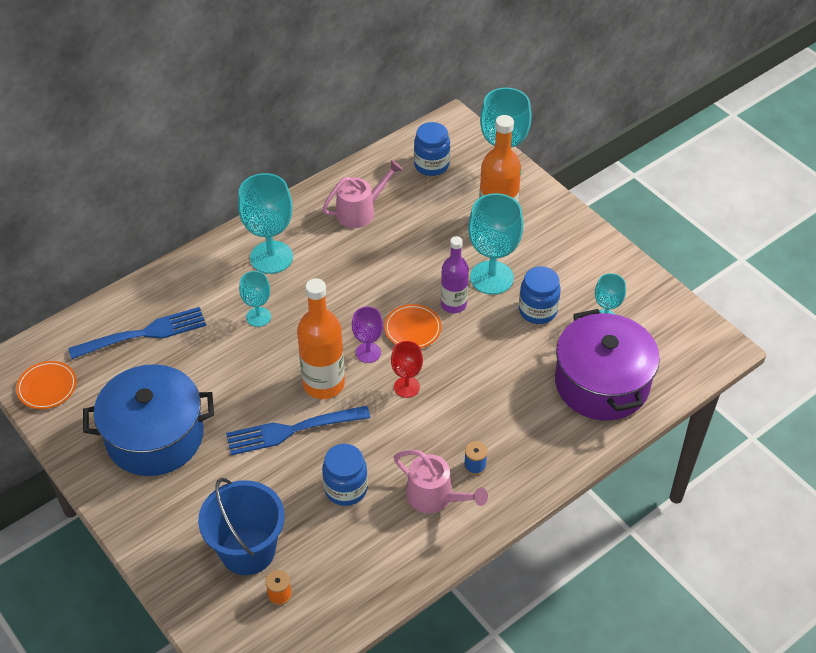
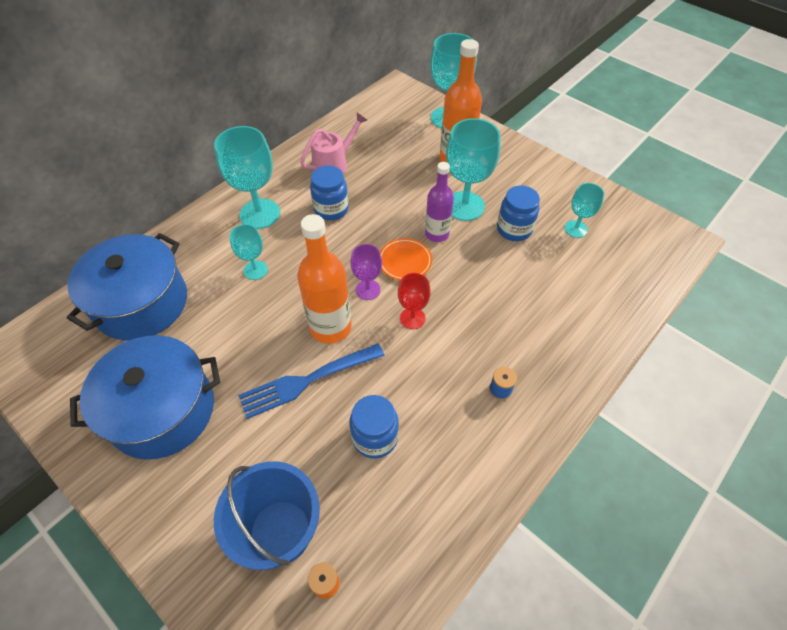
camera: 10 degrees left, 5 degrees up
orange plate [16,361,76,409] -> none
blue fork [68,307,206,359] -> blue pot [67,233,187,341]
pink watering can [394,450,488,513] -> none
blue jar [414,122,450,176] -> blue jar moved to [310,166,349,220]
purple pot [555,309,660,421] -> none

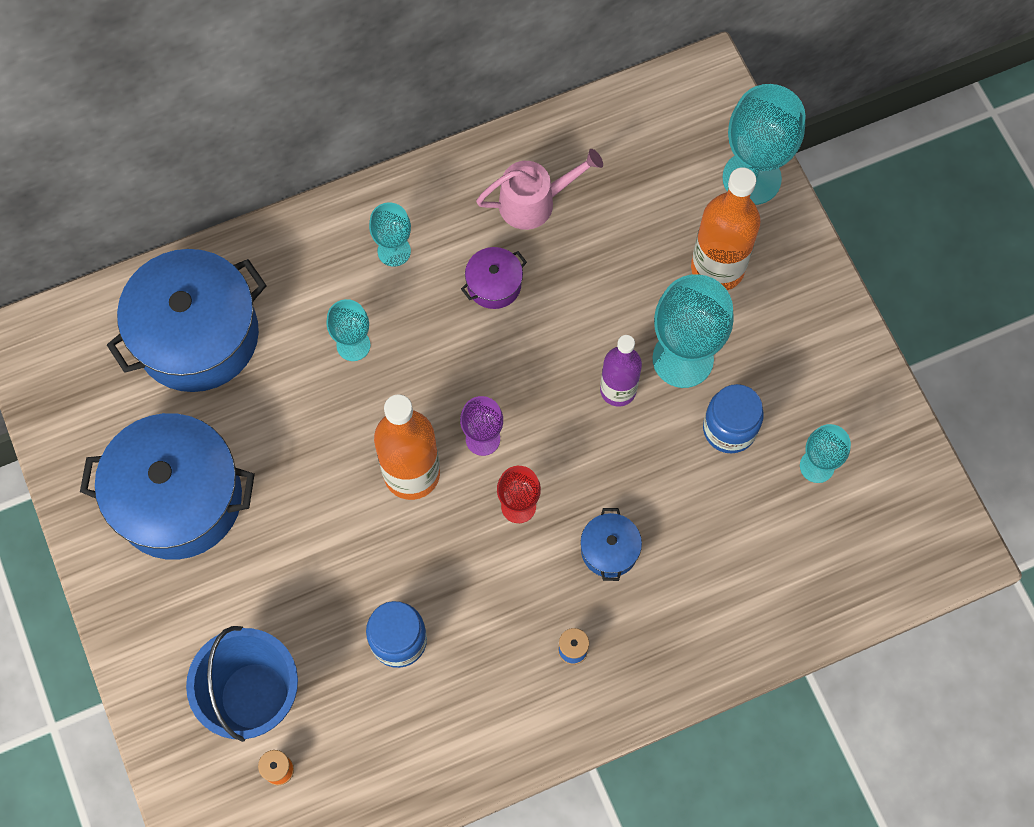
camera: 25 degrees right, 15 degrees up
turquoise goblet [214,126,280,229] -> turquoise goblet [369,203,411,267], size x0.56
blue fork [238,343,385,419] -> none
blue jar [310,166,349,220] -> purple pot [461,247,527,309]
orange plate [380,238,432,280] -> none
none -> blue pot [580,508,642,581]

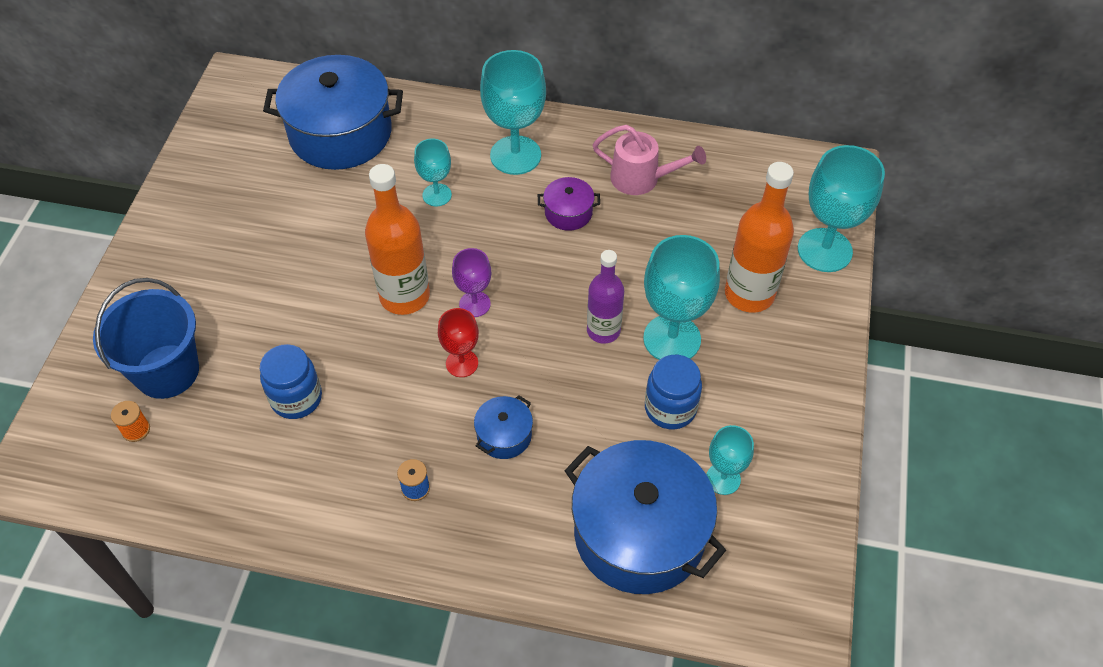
camera: 35 degrees right, 15 degrees down
blue pot [80,413,255,560] -> blue pot moved to [564,440,726,594]
turquoise goblet [369,203,411,267] -> turquoise goblet [480,50,546,175], size x1.80

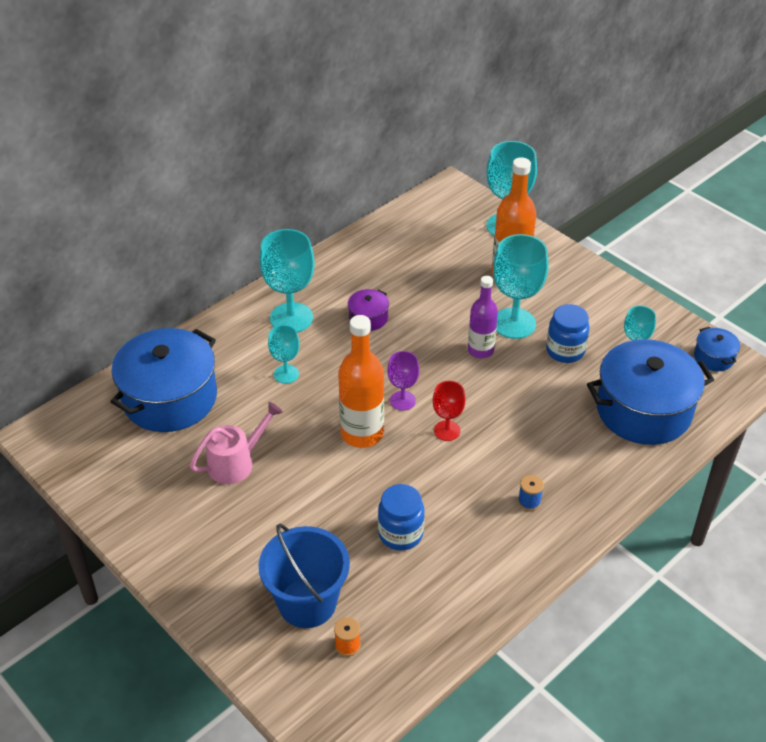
camera: 55 degrees left, 10 degrees down
blue pot [474,395,533,459] -> blue pot moved to [694,327,740,371]
pink watering can [593,125,706,195] -> pink watering can moved to [190,402,283,484]

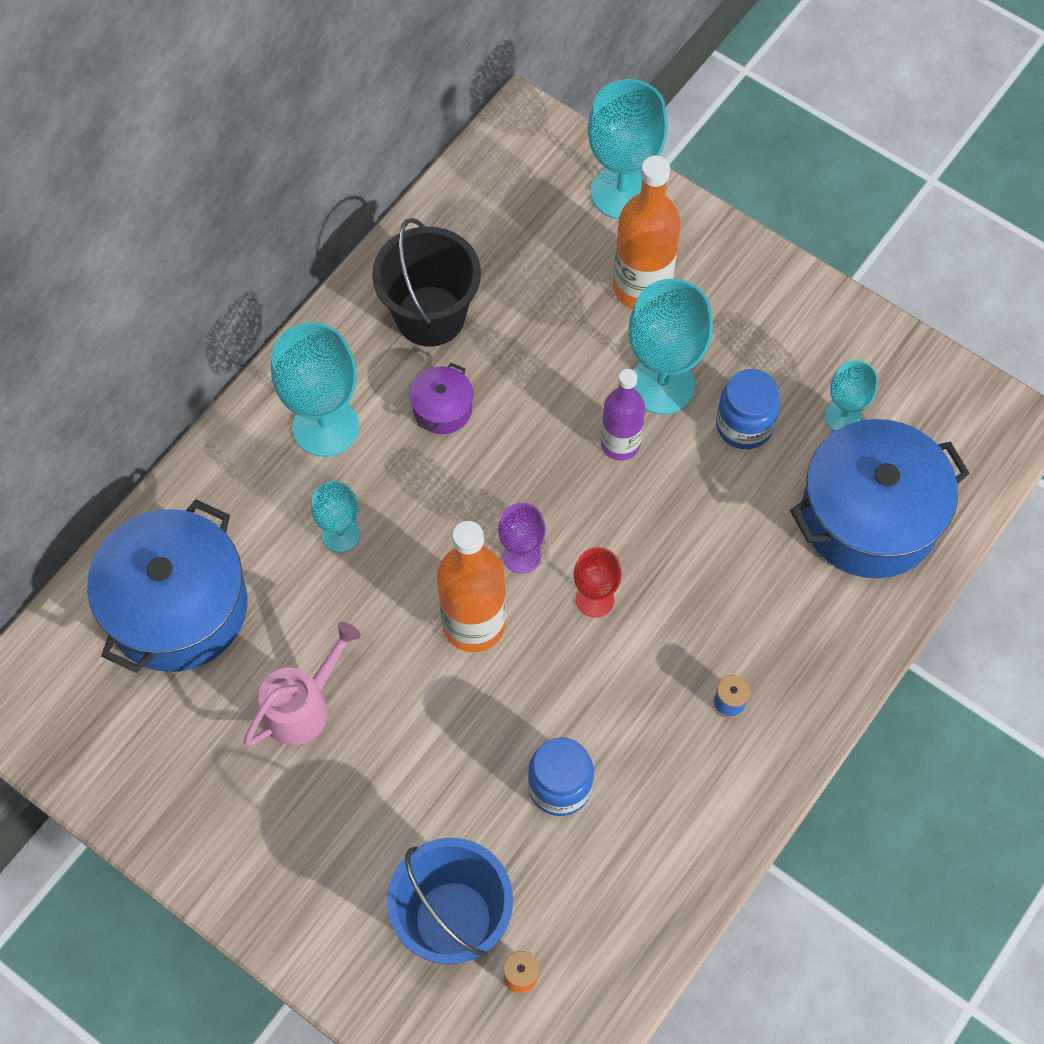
camera: 10 degrees left, 20 degrees up
blue pot [694,327,740,371] -> none
none -> black bucket [372,218,481,347]

